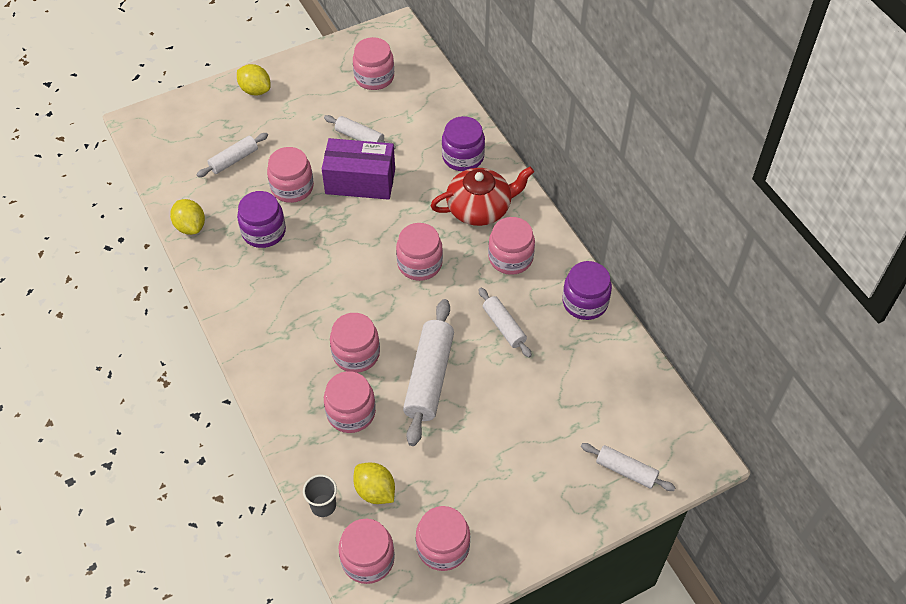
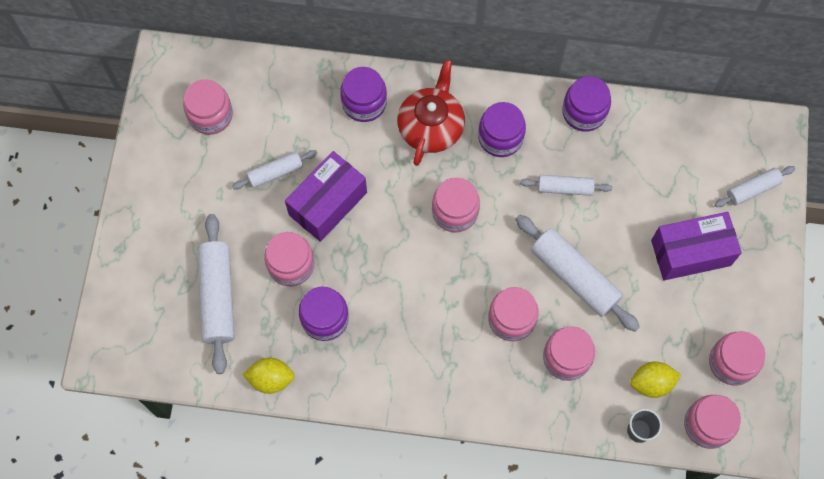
camera: 55 degrees left, 15 degrees up
white rolling pin [197,133,268,177] -> white rolling pin [197,214,235,374], size x1.74
yellow lemon [237,64,270,95] -> none
pink jar [488,217,535,275] -> purple jar [478,102,526,157]
none -> purple box [651,212,742,280]

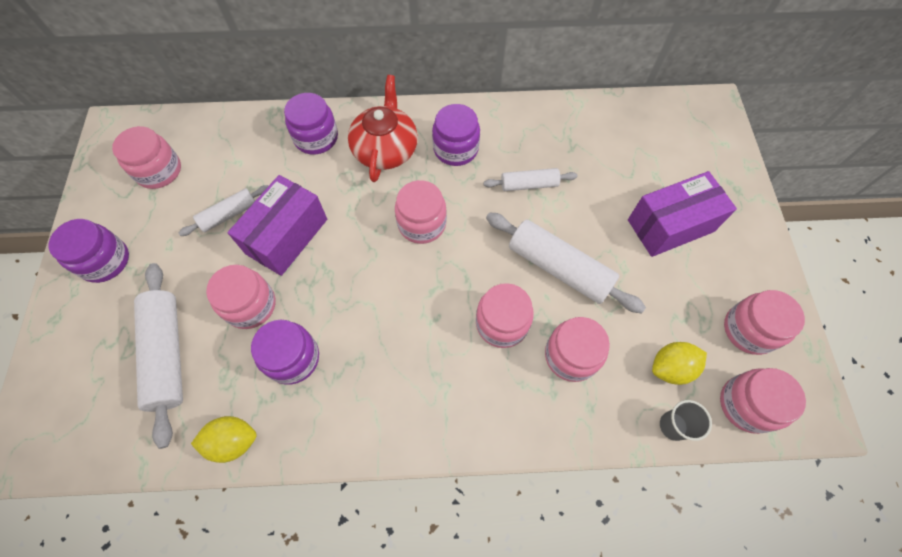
camera: 10 degrees left, 5 degrees down
purple jar [562,76,611,132] -> purple jar moved to [48,219,129,283]
white rolling pin [715,166,795,207] -> none

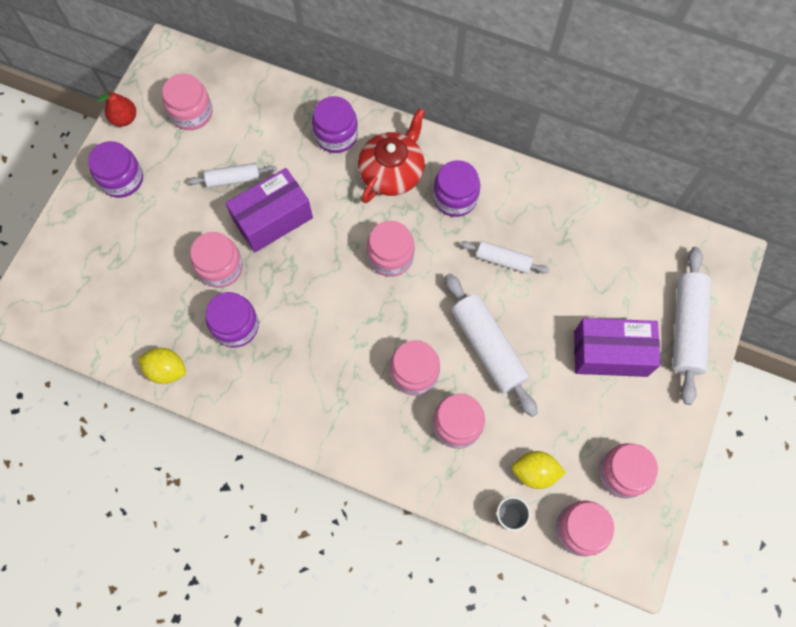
camera: 25 degrees right, 5 degrees up
white rolling pin [134,263,183,449] -> white rolling pin moved to [673,247,711,405]
none -> red pear [97,90,136,126]

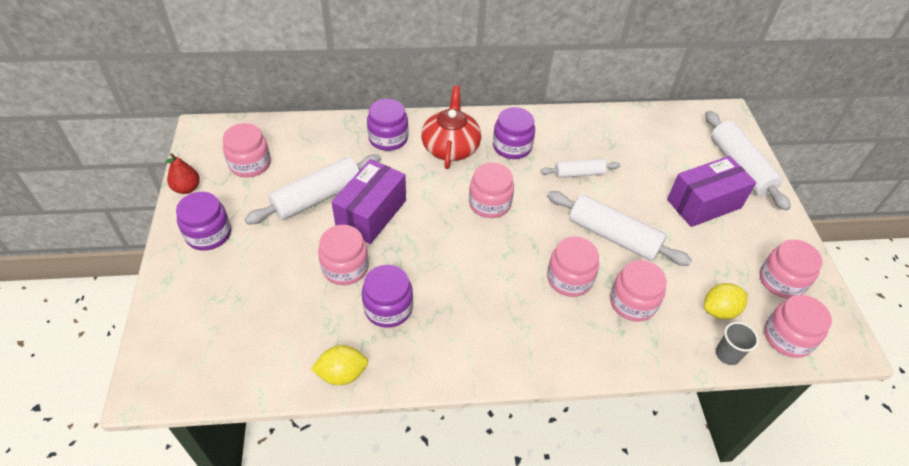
camera: 30 degrees left, 20 degrees down
white rolling pin [187,163,277,188] -> white rolling pin [245,154,381,224], size x1.74

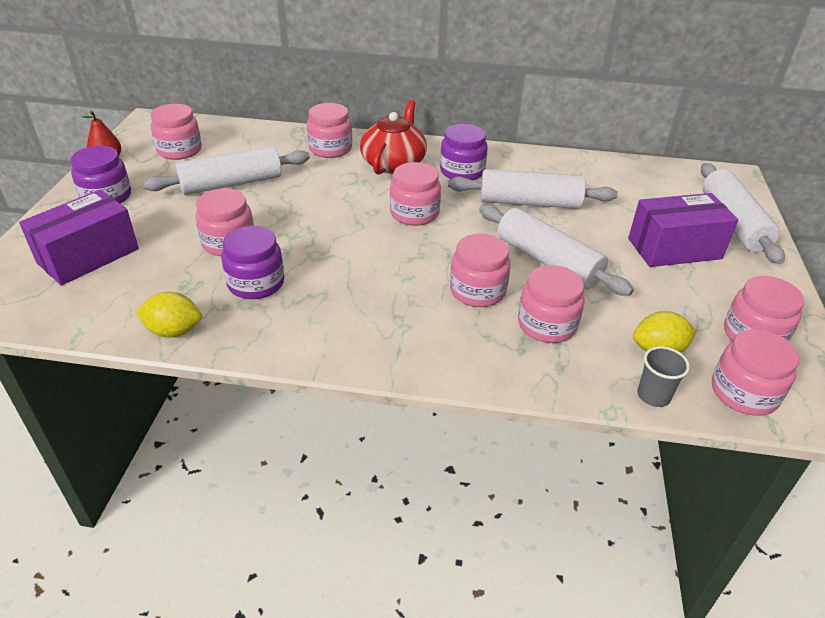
camera: 15 degrees right, 10 degrees down
purple box [332,159,406,244] -> purple box moved to [19,190,139,286]
purple jar [367,99,408,151] -> pink jar [307,103,352,158]
white rolling pin [540,159,620,178] -> white rolling pin [448,169,618,209], size x1.74

